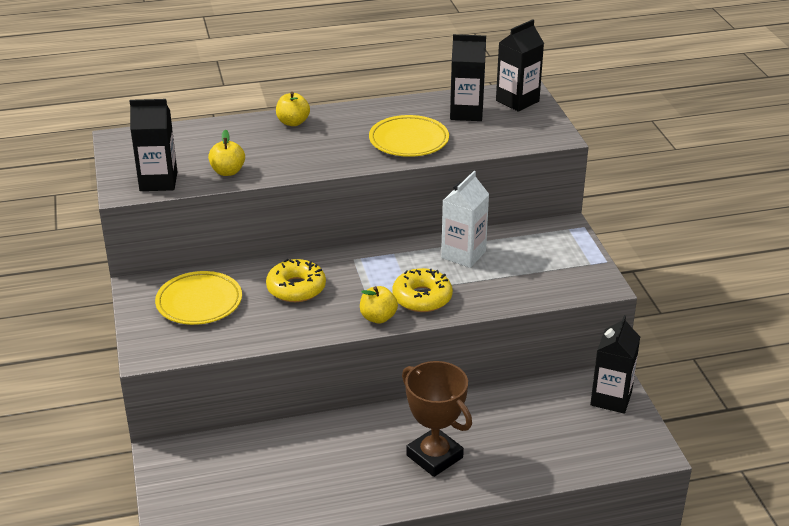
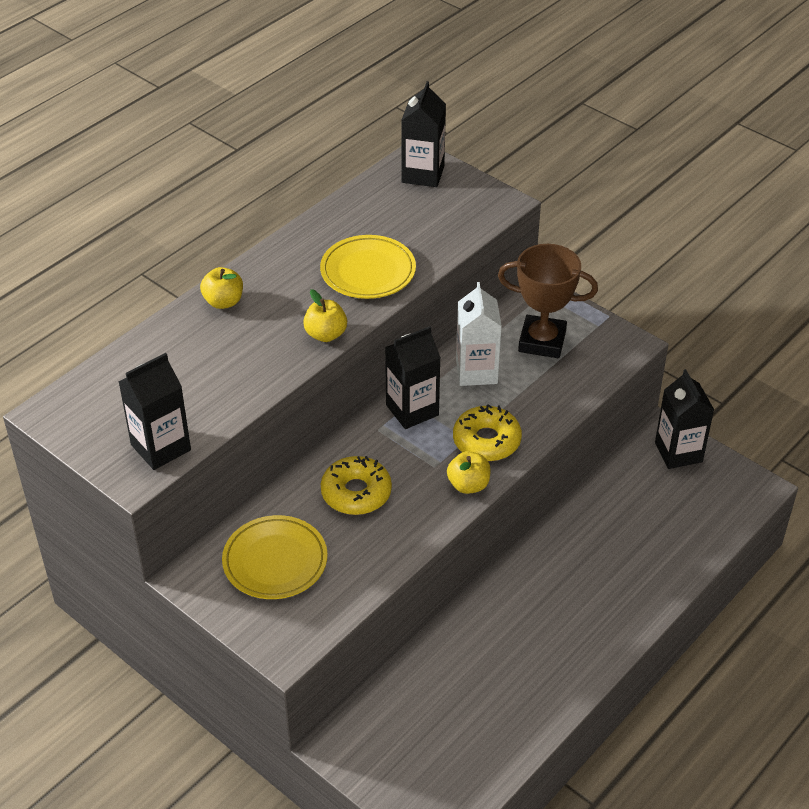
camera: 35 degrees left, 10 degrees up
yellow apple [208,130,245,176] -> yellow apple moved to [303,289,347,342]
brown trophy [402,361,472,477] -> brown trophy moved to [498,244,598,358]
black carton [450,34,486,121] -> black carton moved to [385,326,441,429]

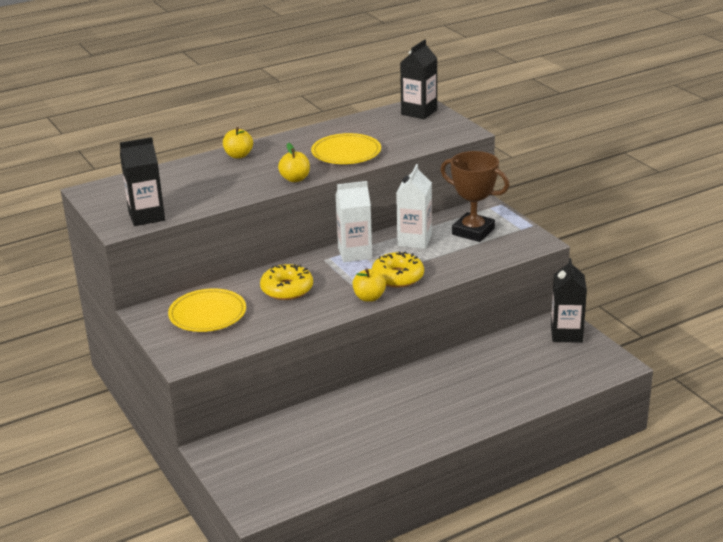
camera: 20 degrees right, 15 degrees down
black carton [385,326,441,429] -> white carton [336,181,372,262]

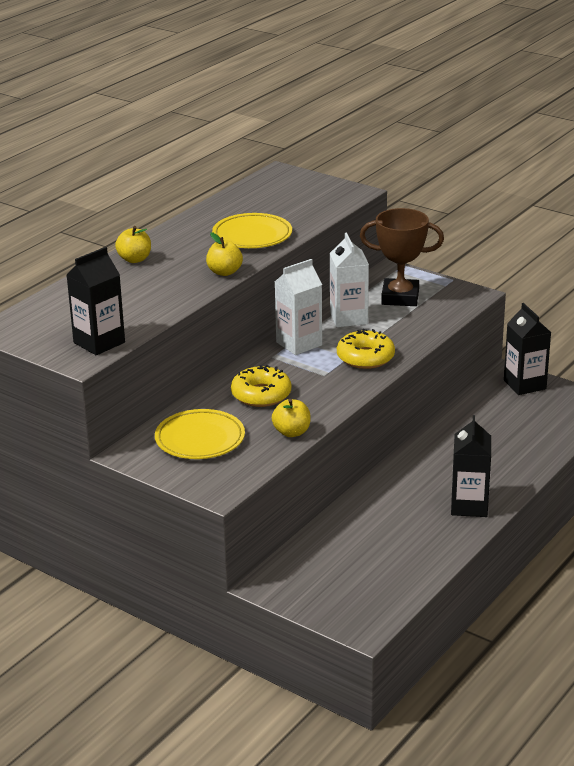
camera: 25 degrees left, 0 degrees up
yellow apple [353,268,386,302] -> yellow apple moved to [272,399,311,437]
black carton [400,39,437,119] -> black carton moved to [451,415,491,517]

